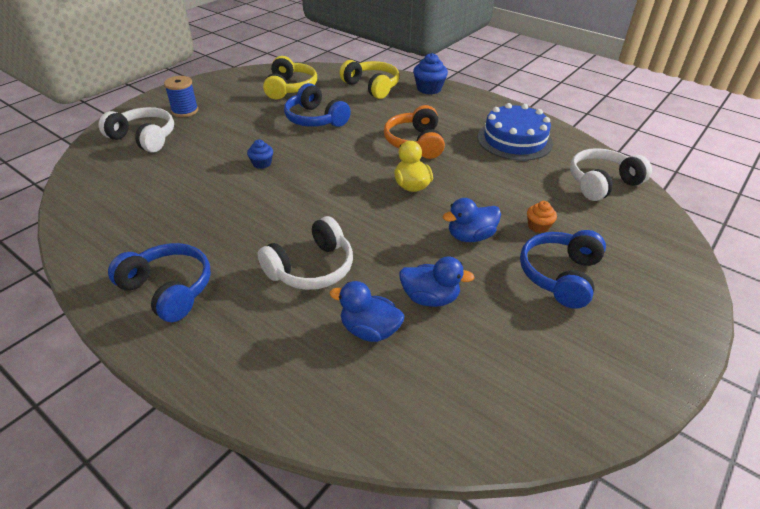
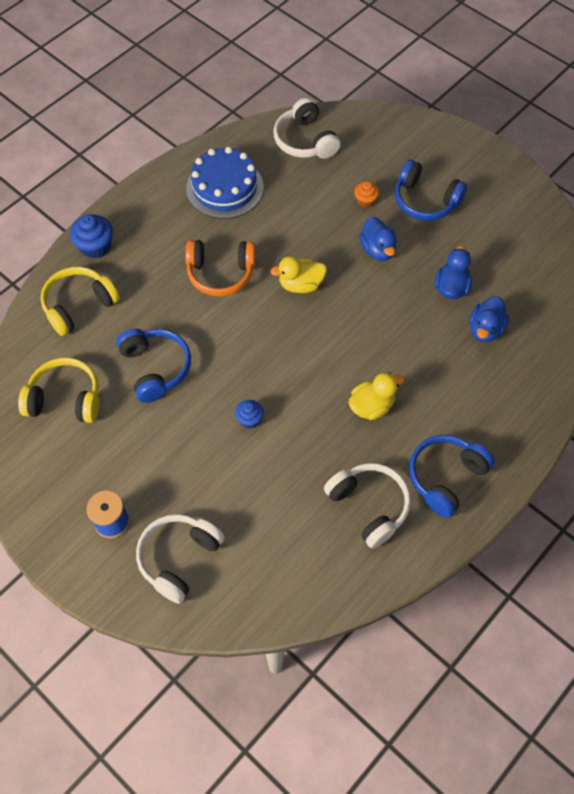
camera: 85 degrees left, 20 degrees up
white headphones [258,216,353,290] -> white headphones moved to [324,463,411,549]
blue headphones [284,83,351,127] -> blue headphones turned 75 degrees counterclockwise [116,329,191,403]
none -> yellow duck [348,372,404,420]

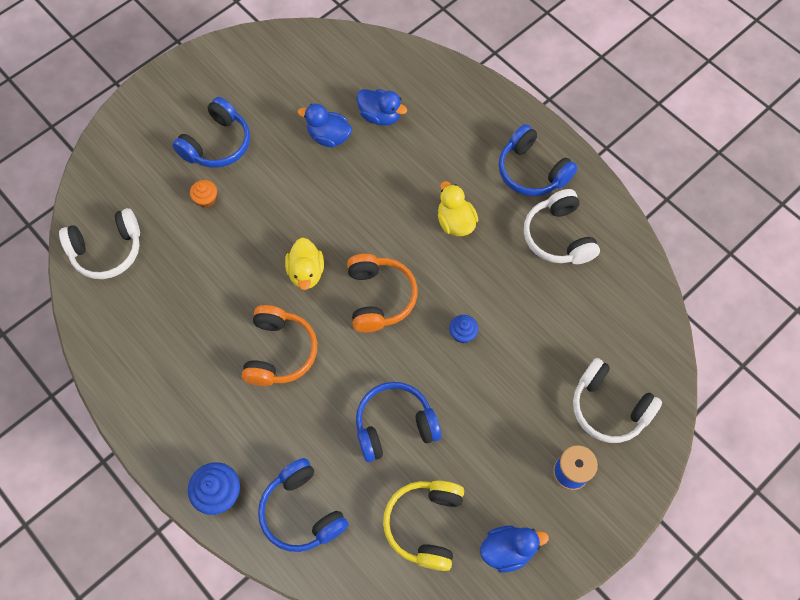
camera: 85 degrees left, 5 degrees up
yellow headphones [41,267,120,336] -> blue headphones [258,458,349,552]
blue cake [186,147,263,219] -> none
white headphones [324,463,411,549] -> white headphones turned 75 degrees counterclockwise [524,189,600,264]
blue duck [359,217,397,261] -> blue duck moved to [480,526,549,573]
none -> orange headphones [347,254,418,332]

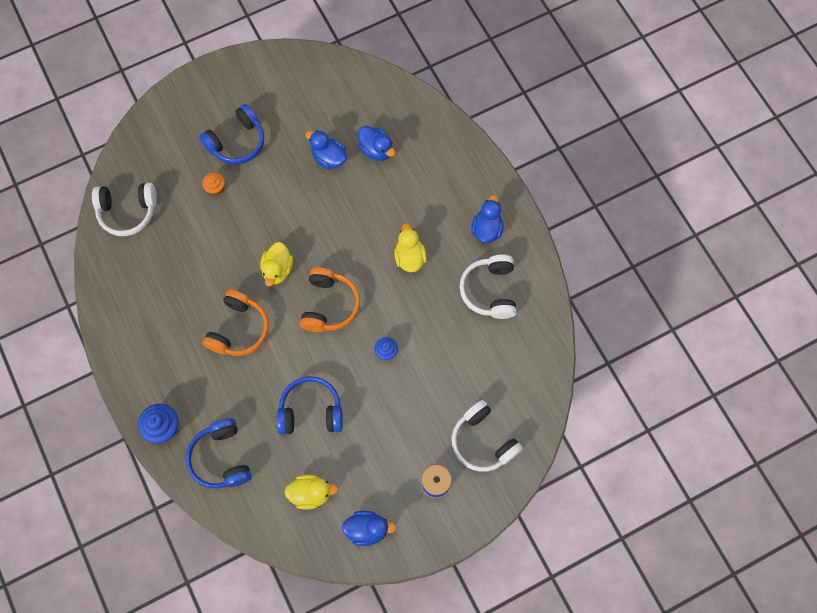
camera: 15 degrees right, 5 degrees up
yellow headphones [383,480,464,571] -> yellow duck [285,475,338,509]
blue headphones [498,124,578,196] -> blue duck [471,195,504,243]

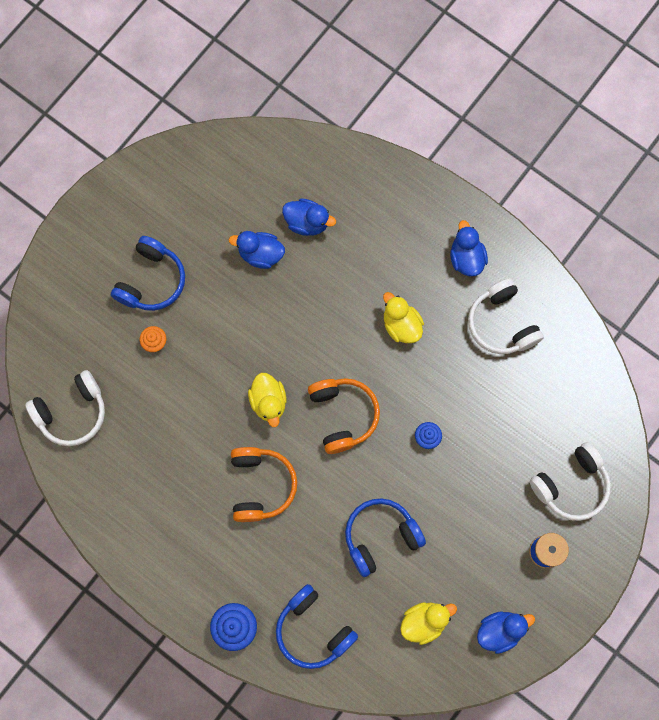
camera: 25 degrees left, 5 degrees up
white headphones [452,400,523,472] -> white headphones turned 60 degrees counterclockwise [530,442,611,521]

